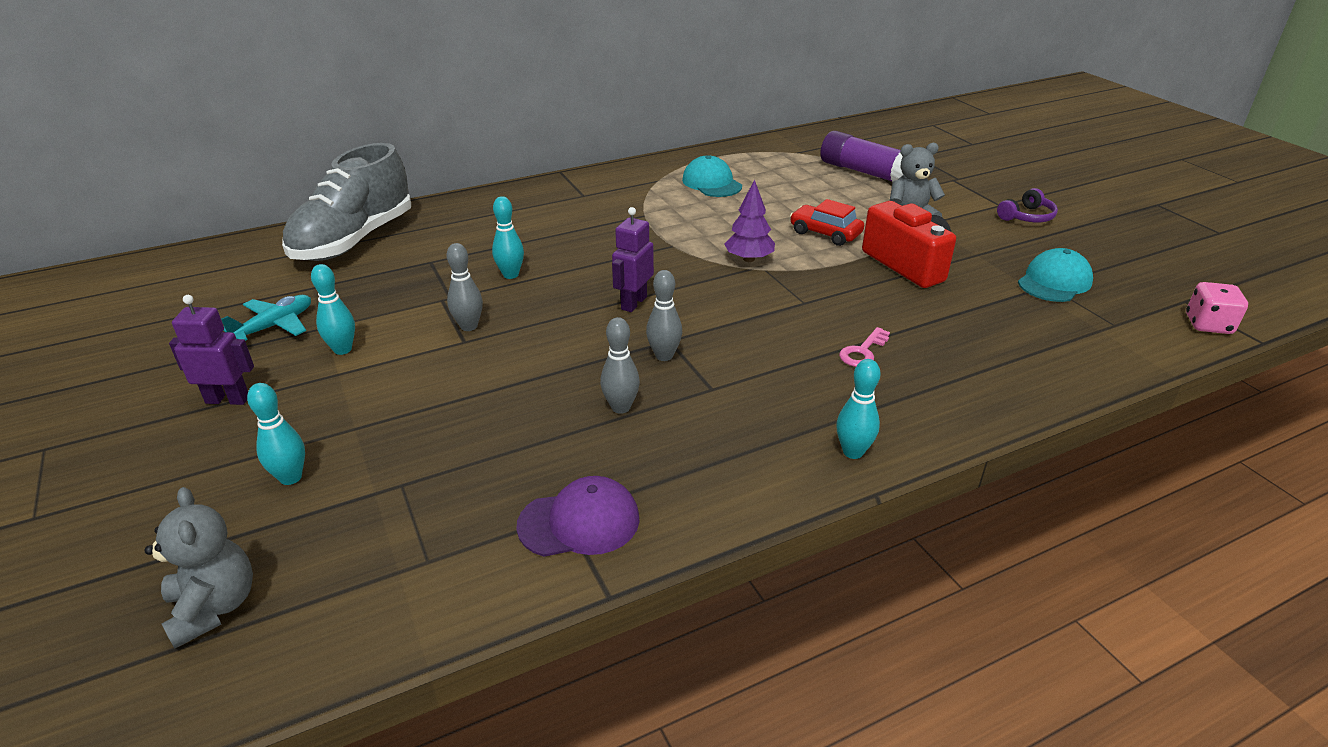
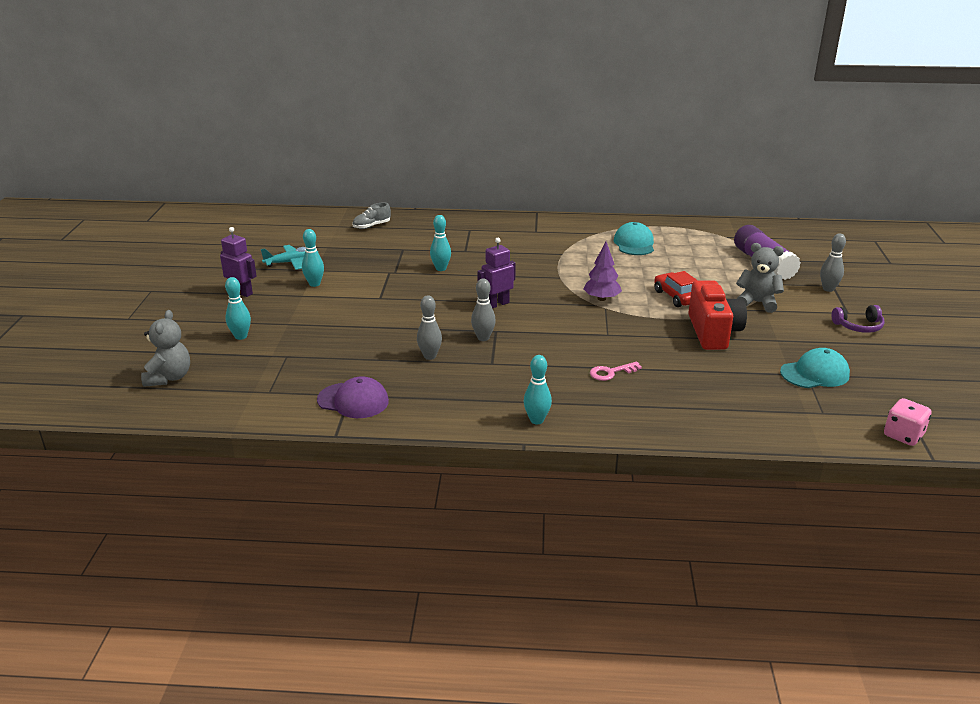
camera: 30 degrees right, 5 degrees down
grey shoe [282,143,411,261] -> grey shoe [352,202,391,229], size x0.40
grey bowling pin [447,243,483,331] -> grey bowling pin moved to [820,234,846,292]

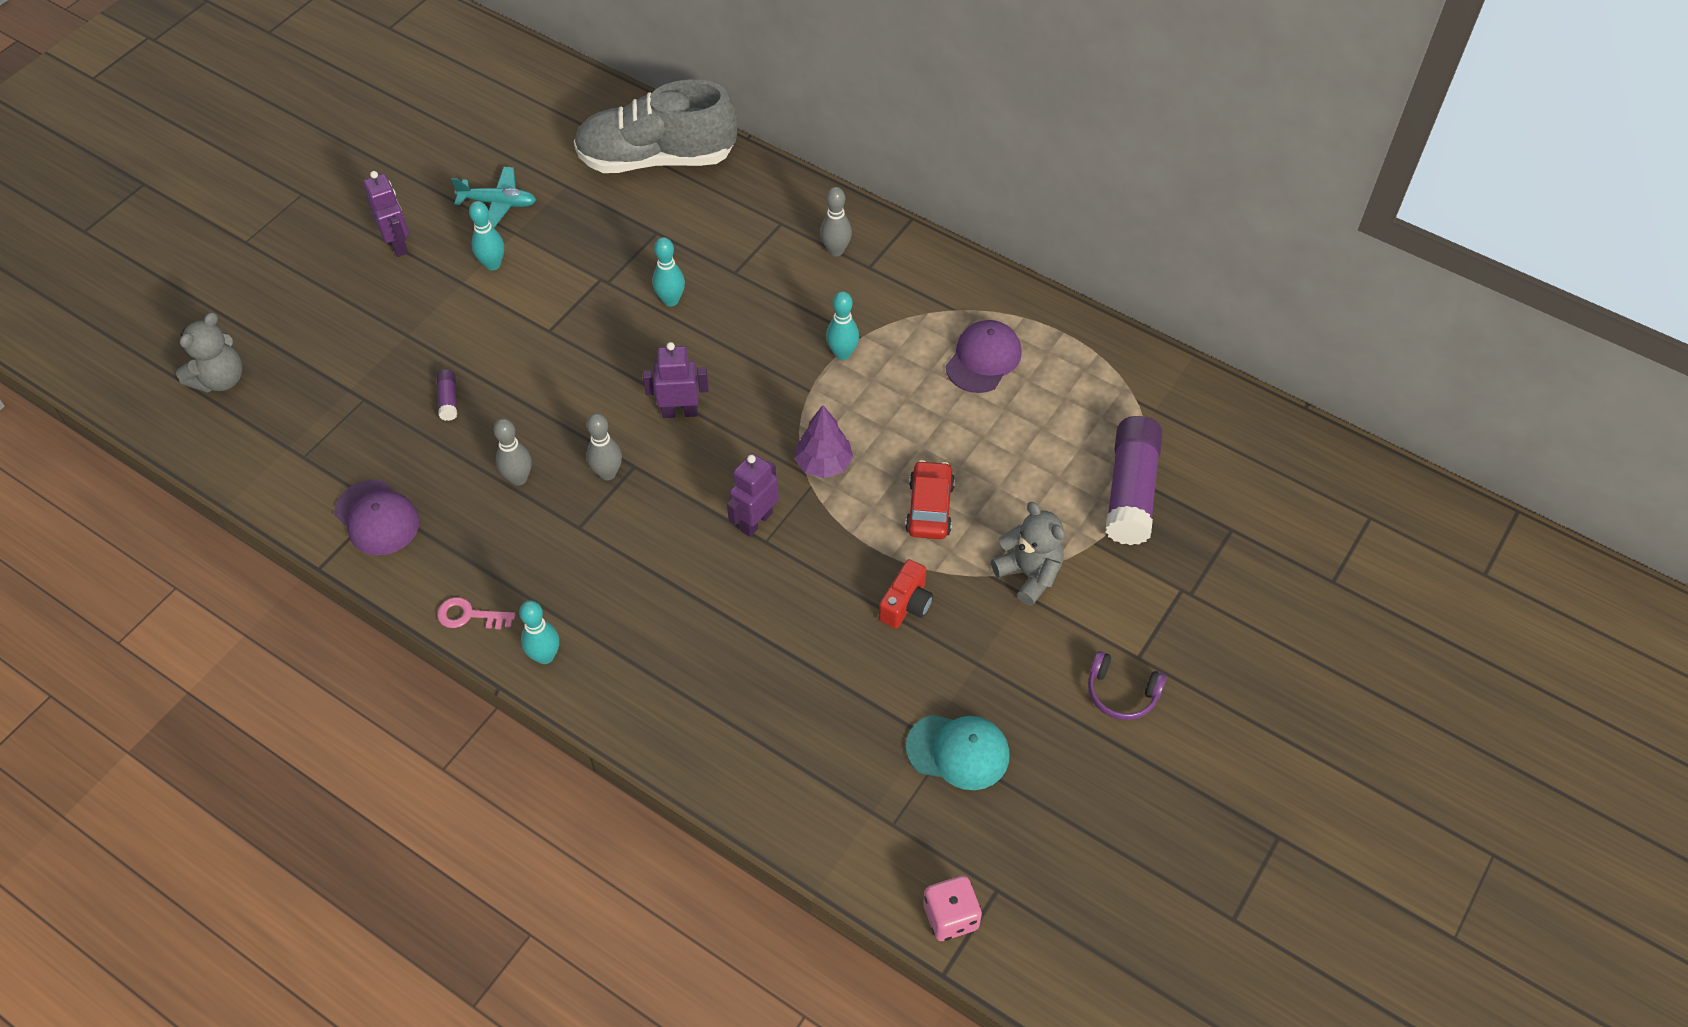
camera: 30 degrees right, 25 degrees up
turquoise bowling pin [225,277,251,340] -> turquoise bowling pin moved to [826,291,859,360]
grey shoe [352,202,391,229] -> grey shoe [574,80,738,173], size x2.49
pink key [590,361,642,381] -> pink key moved to [437,597,516,629]
turquoise cap [614,222,654,255] -> purple cap [946,320,1022,393]
red camera [688,280,747,350] -> red camera [879,559,933,628], size x0.56
grey bowling pin [820,234,846,292] -> grey bowling pin moved to [820,187,852,256]
none -> purple glue stick [437,370,457,421]
none -> purple robot [727,453,779,537]

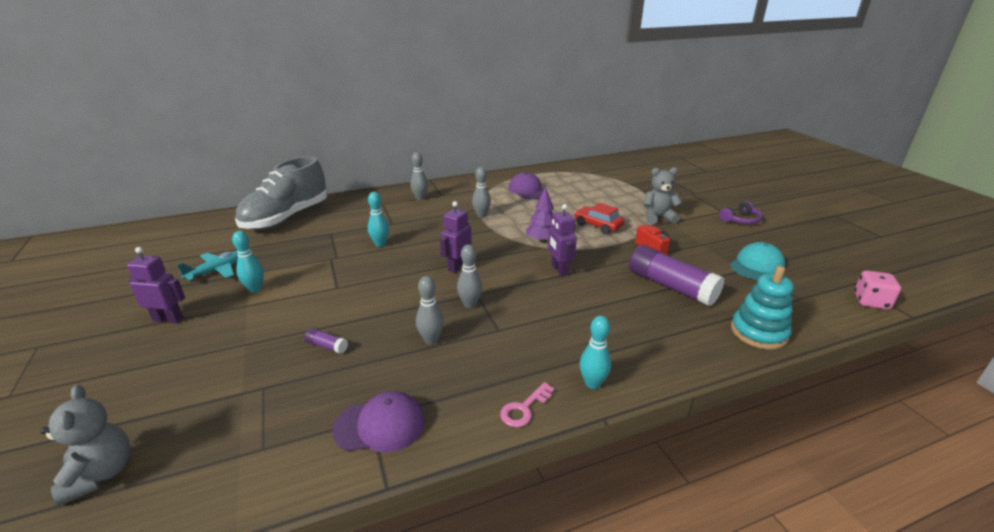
camera: 55 degrees left, 25 degrees down
turquoise bowling pin [826,291,859,360] -> grey bowling pin [472,167,491,218]
purple glue stick [1105,416,1163,545] -> purple glue stick moved to [629,245,724,307]
none -> turquoise stacking toy [731,266,793,350]

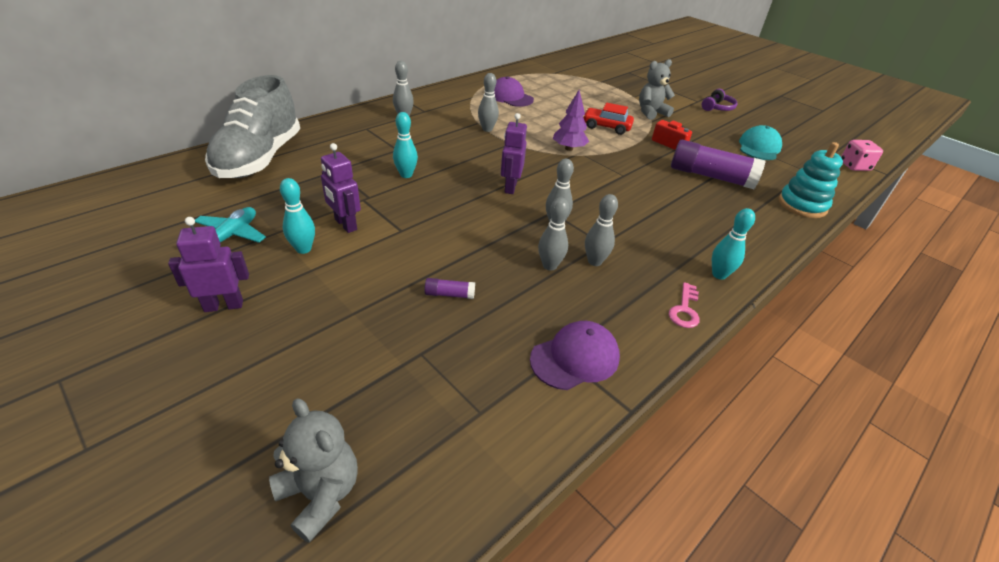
camera: 25 degrees left, 10 degrees up
purple robot [548,204,577,276] -> purple robot moved to [321,143,361,233]
none -> grey bowling pin [585,194,618,266]

